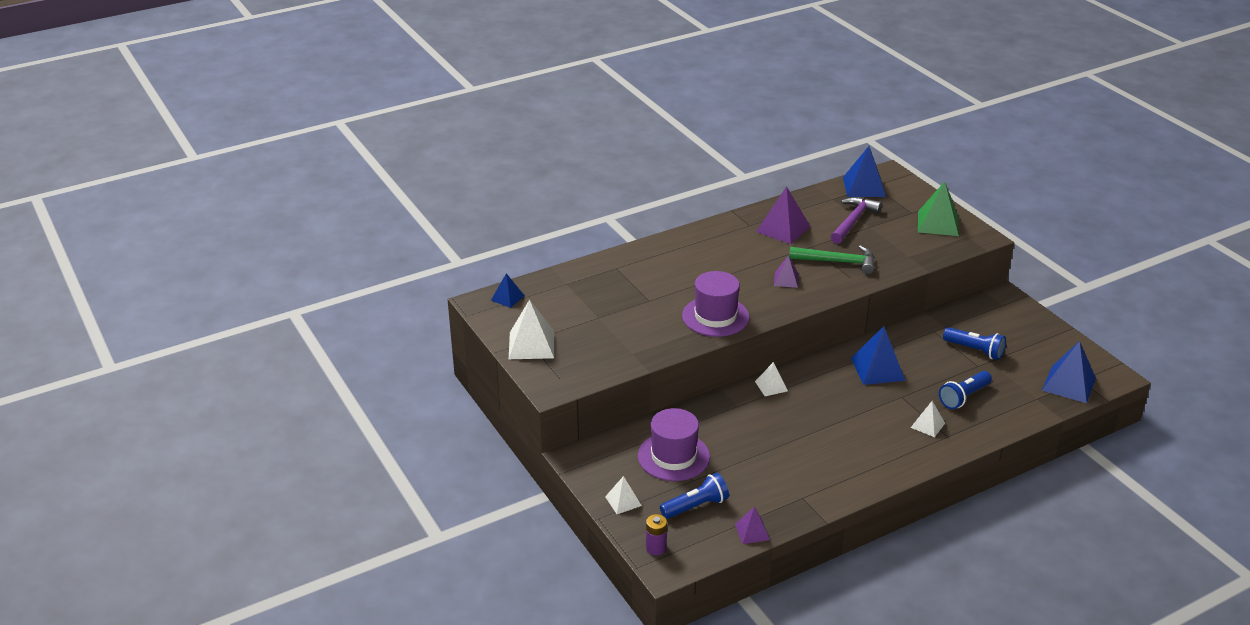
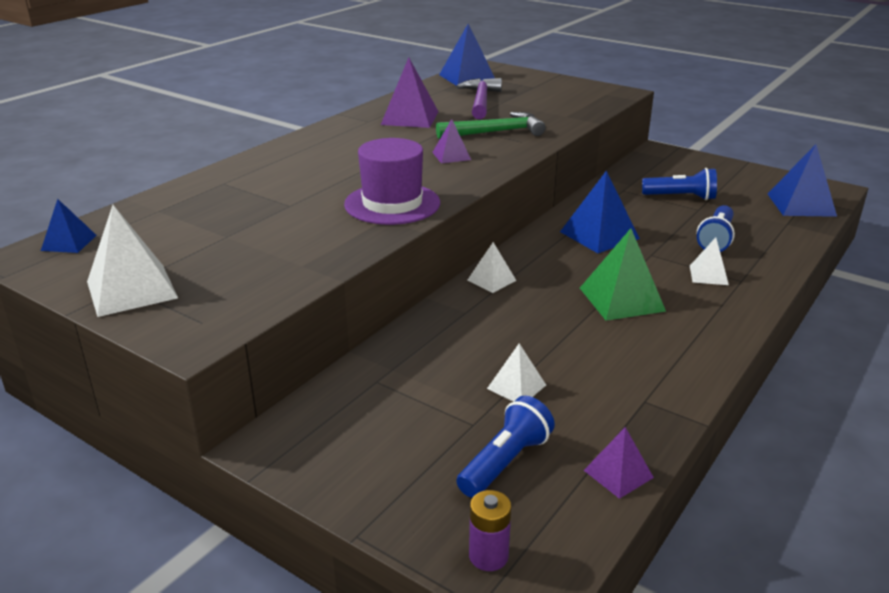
camera: 25 degrees left, 5 degrees down
white pyramid [605,476,642,514] -> white pyramid moved to [487,343,546,402]
purple hat [638,408,710,481] -> none
green pyramid [918,181,959,236] -> green pyramid moved to [580,228,666,321]

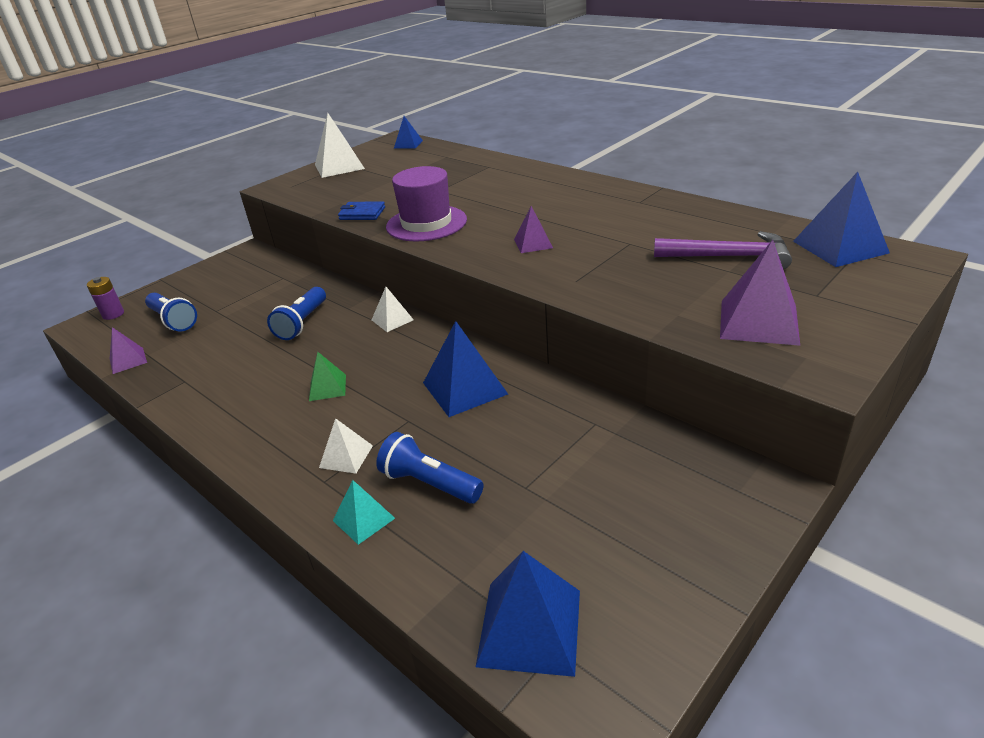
camera: 100 degrees right, 5 degrees up
purple pyramid [381,57,439,128] -> purple pyramid moved to [720,240,800,346]
green hammer [436,112,546,139] -> none
white pyramid [487,343,546,402] -> none
green pyramid [580,228,666,321] -> green pyramid [309,352,346,401], size x0.57
blue flashlight [642,168,717,200] -> blue flashlight moved to [267,287,326,340]
none -> turquoise pyramid [333,480,395,545]
none -> blue wallet [338,201,385,220]

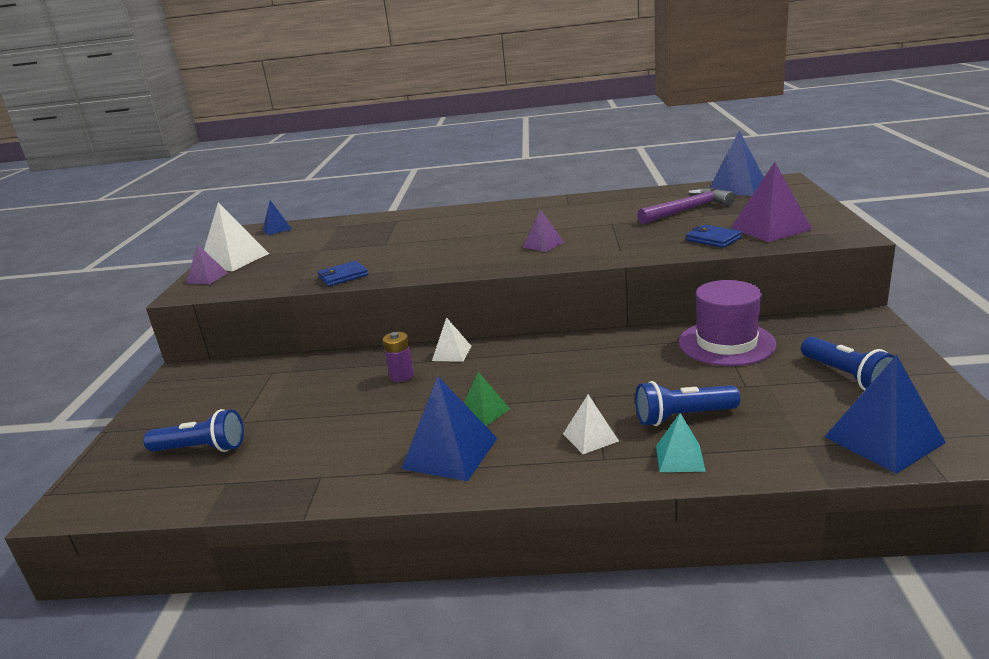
camera: 40 degrees left, 10 degrees down
purple battery [87,277,124,320] -> purple battery moved to [383,332,414,382]
purple pyramid [110,327,147,374] -> purple pyramid moved to [186,244,228,284]
blue flashlight [267,287,326,340] -> blue flashlight moved to [801,337,895,390]
purple hat [386,166,467,241] -> purple hat moved to [679,280,777,366]
blue pyramid [423,321,508,417] -> blue pyramid moved to [402,376,497,481]
none -> blue wallet [686,225,742,248]

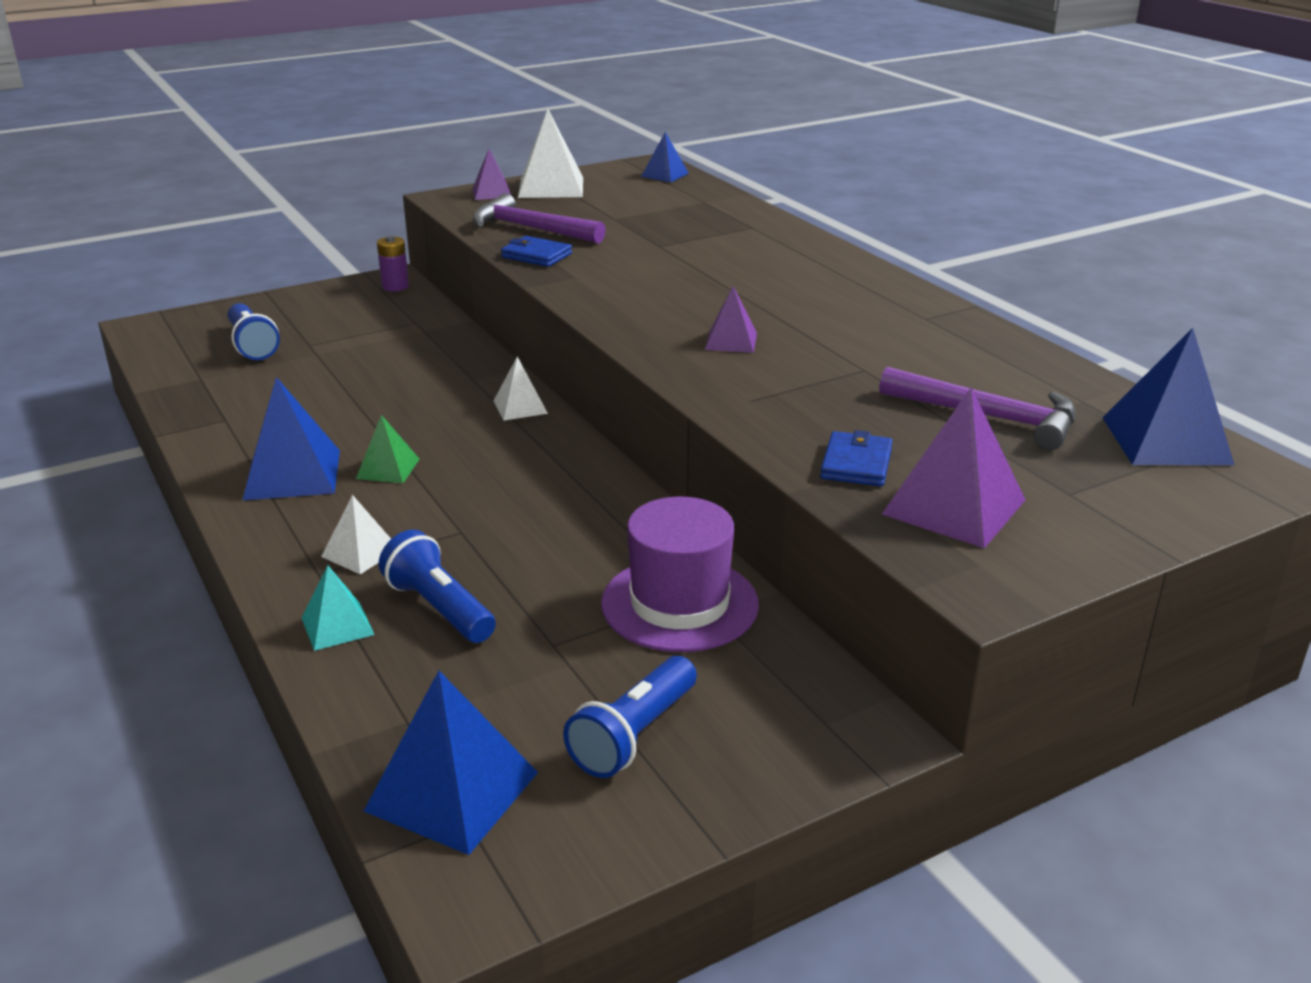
camera: 55 degrees right, 5 degrees up
purple battery [383,332,414,382] -> purple battery moved to [377,235,409,292]
none -> purple hammer [473,193,606,244]

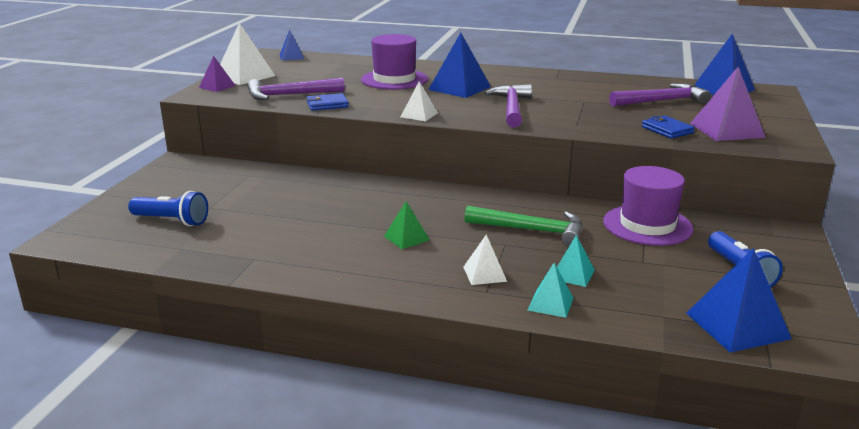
camera: 45 degrees left, 5 degrees down
blue pyramid [242,377,340,501] -> blue pyramid moved to [428,33,491,98]
purple battery [377,235,409,292] -> none
blue flashlight [378,530,496,643] -> turquoise pyramid [557,235,595,287]
white pyramid [494,356,548,420] -> white pyramid moved to [401,81,438,121]
purple pyramid [705,286,757,353] -> purple hammer [485,84,532,128]
none -> purple hat [361,34,428,90]
none -> green hammer [464,206,582,247]

